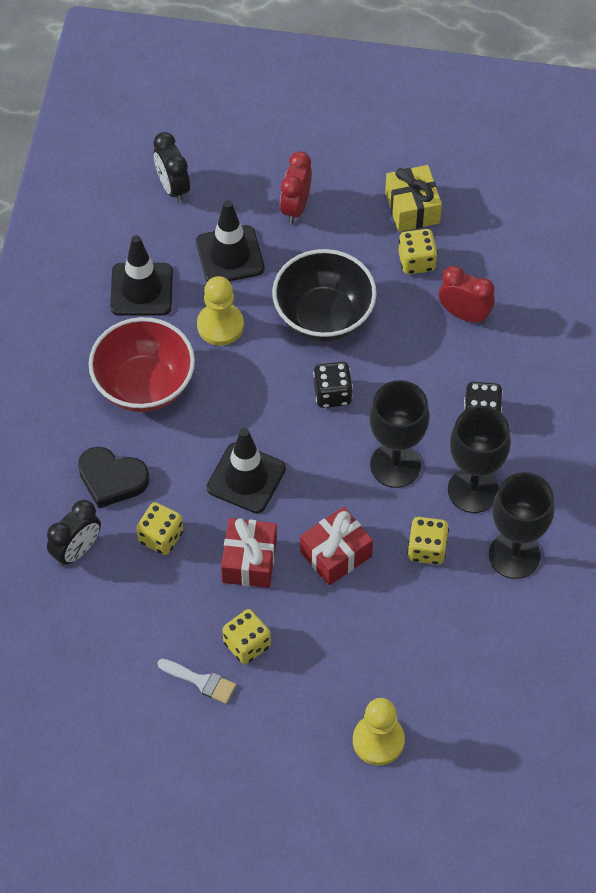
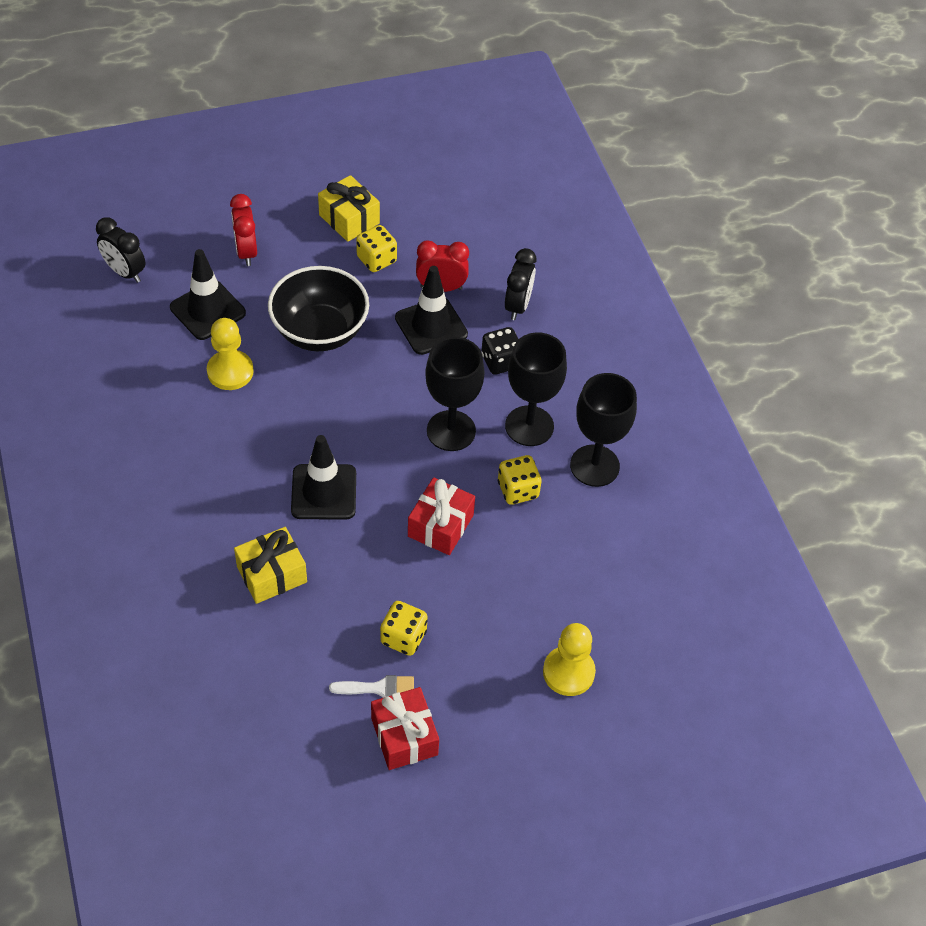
camera: 30 degrees left, 5 degrees down
black clock [47,500,101,567] -> black clock moved to [505,248,536,320]
black heart [78,447,150,508] -> none
red bowl [89,317,195,412] -> none
black traffic cone [110,235,173,315] -> black traffic cone moved to [395,266,468,355]
yellow dice [137,502,183,555] -> yellow gift [234,527,307,604]
red gift [221,518,277,588] -> red gift moved to [371,687,439,770]
black dice [313,362,353,408] -> none

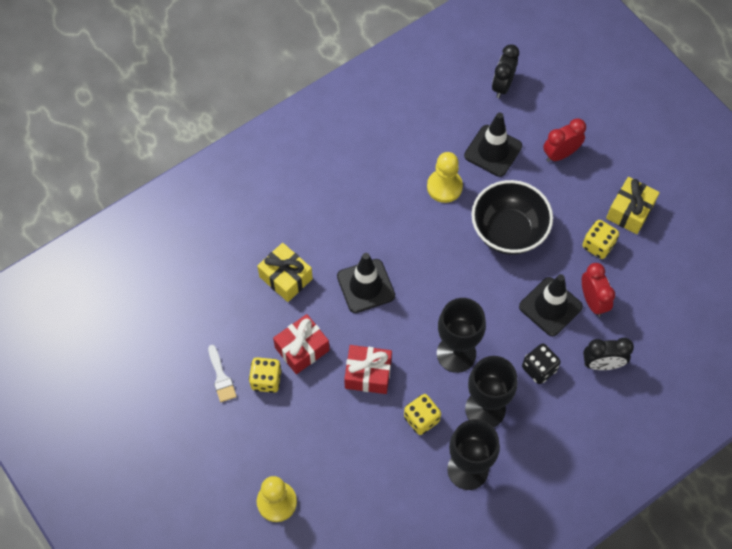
camera: 75 degrees right, 10 degrees up
red gift [371,687,439,770] -> red gift moved to [273,314,330,374]

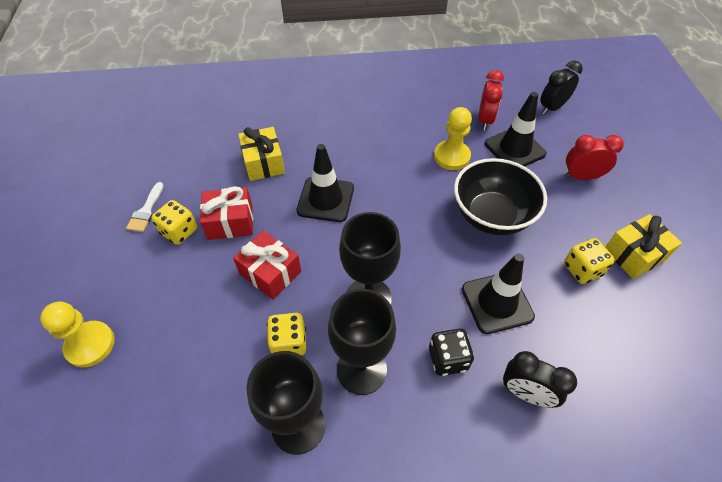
camera: 30 degrees right, 10 degrees down
red clock [582,263,615,317] -> red clock moved to [478,70,504,130]

